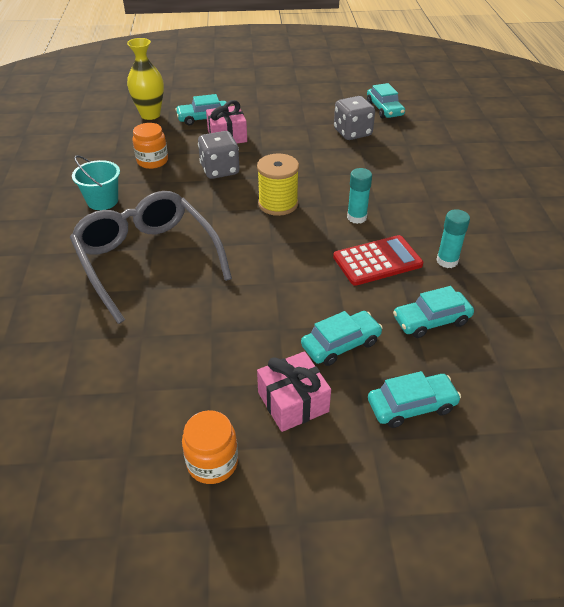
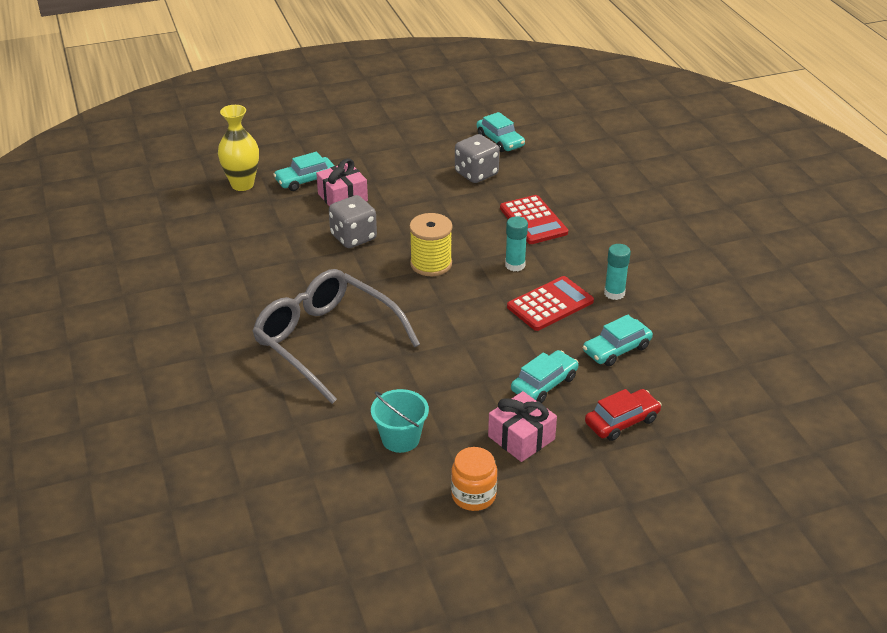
camera: 15 degrees left, 5 degrees down
turquoise bucket [72,155,120,210] -> turquoise bucket moved to [371,389,429,453]
orange jar [132,123,168,169] -> none
turquoise car [368,371,461,428] -> red car [585,389,661,441]
none -> red calculator [500,195,568,244]

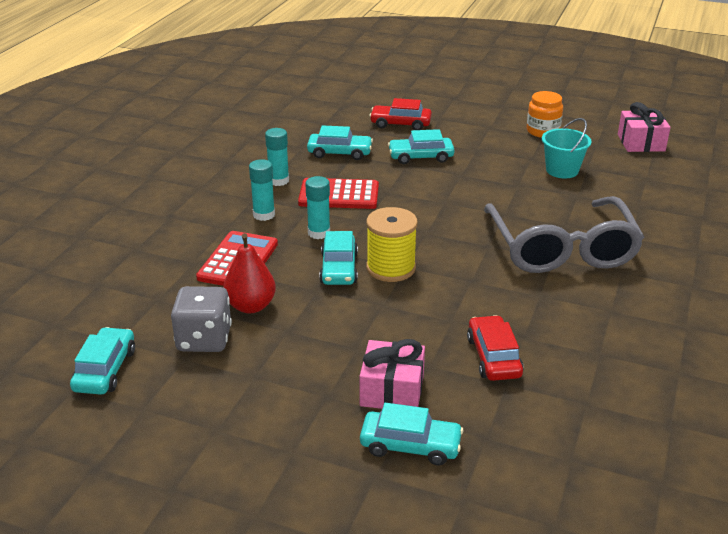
camera: 140 degrees left, 5 degrees down
yellow vase [218,105,259,191] -> none
grey dice [329,195,377,248] -> none
pink gift [488,391,557,462] -> pink gift moved to [618,102,670,152]
none -> red pear [223,233,276,313]
none -> turquoise glue stick [249,159,275,221]
none -> turquoise car [319,231,358,285]
none -> red car [467,315,524,381]

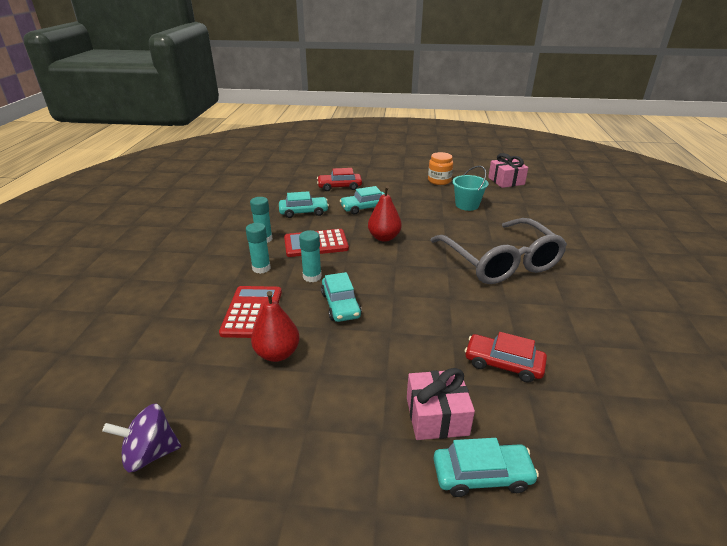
camera: 15 degrees left, 0 degrees up
turquoise car [70,327,135,395] -> purple spinning top [102,404,181,472]
grey dice [171,286,232,352] -> none
yellow spool [366,207,418,282] -> none
red car [467,315,524,381] -> red car turned 45 degrees counterclockwise [465,332,547,383]
none -> red pear [368,186,402,242]

